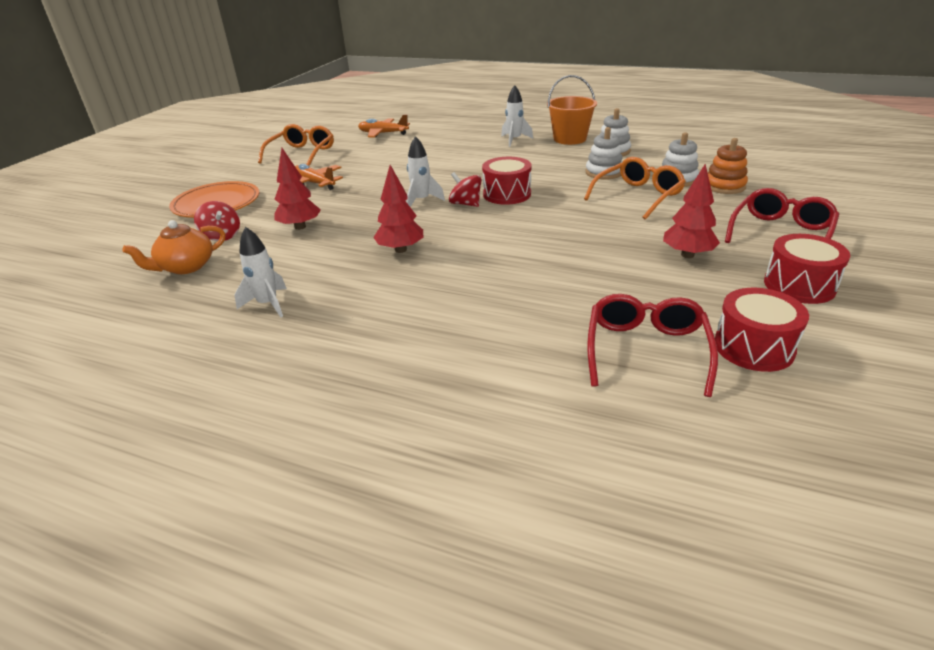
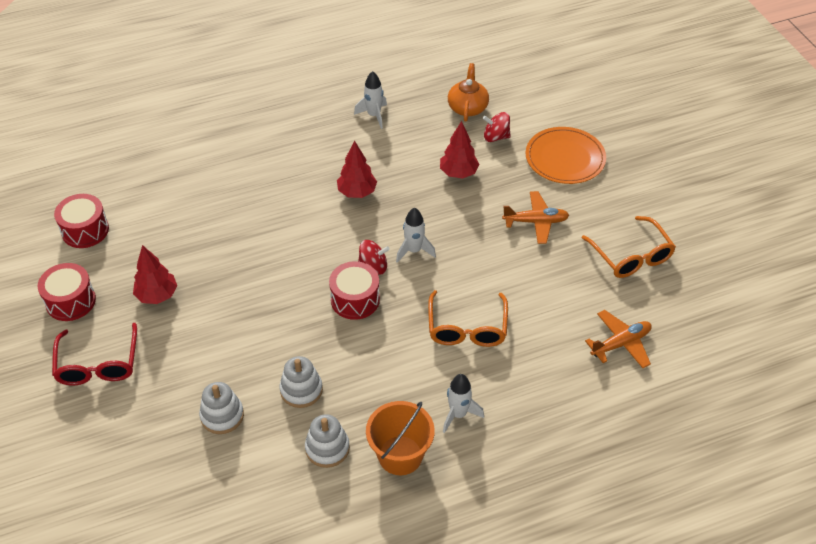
camera: 135 degrees right, 15 degrees up
orange glasses [584,157,686,220] -> orange glasses moved to [428,290,508,347]
red glasses [587,294,718,397] -> none
orange stacking toy [708,138,748,194] -> none

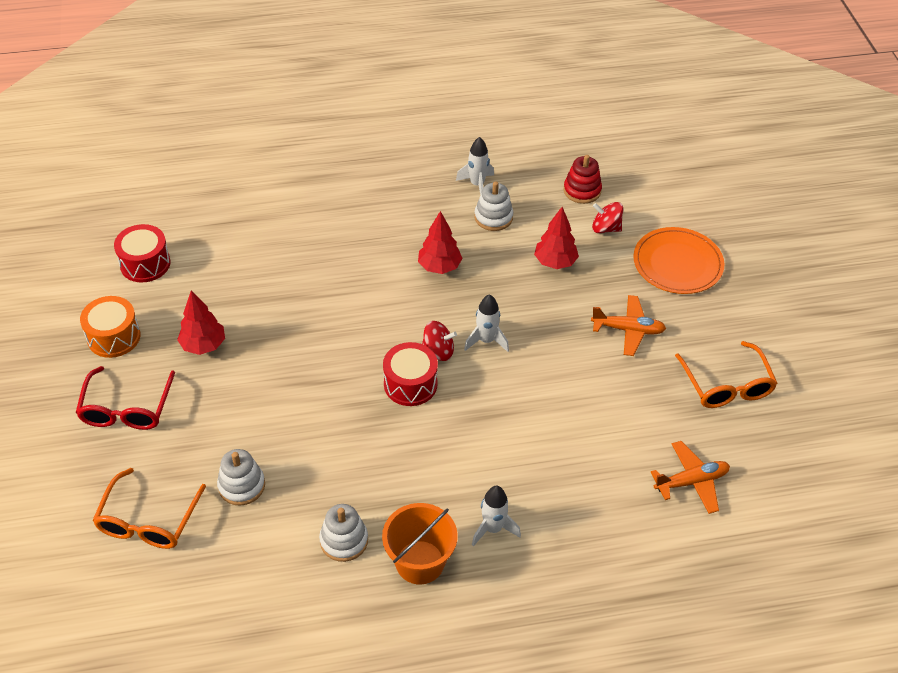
camera: 10 degrees right, 0 degrees up
red drum [38,263,96,321] -> orange drum [80,296,140,358]
white stacking toy [280,356,323,408] -> white stacking toy moved to [474,181,513,231]
orange glasses [428,290,508,347] -> orange glasses moved to [92,468,206,549]
orange teapot [448,63,489,122] -> red stacking toy [563,155,602,204]

